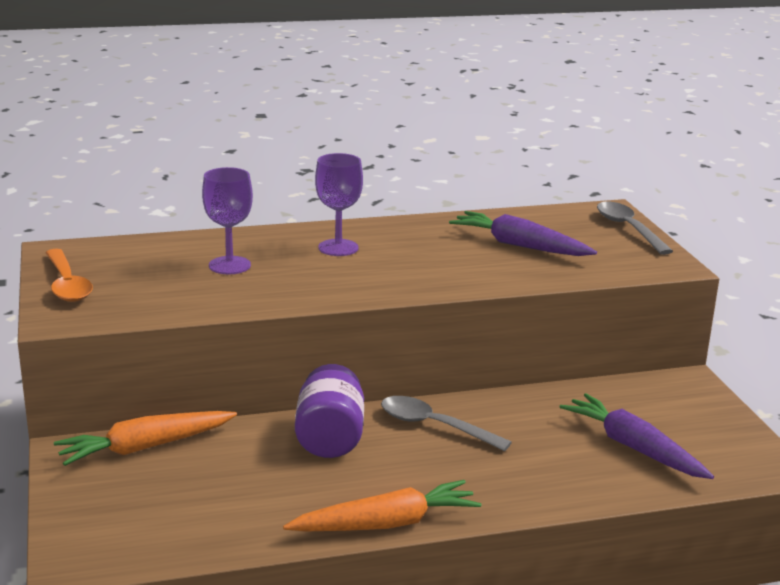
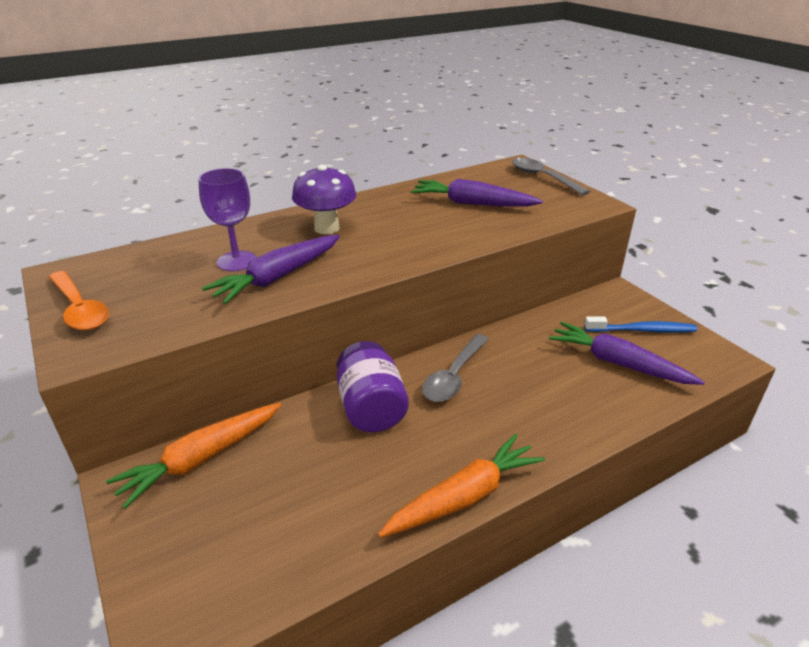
camera: 15 degrees left, 10 degrees up
purple goblet [315,153,363,256] -> purple mushroom [292,165,356,234]
grey spoon [381,396,512,451] -> grey spoon turned 75 degrees counterclockwise [422,334,489,402]
none -> purple carrot [202,235,340,304]
none -> blue toothbrush [584,316,698,333]

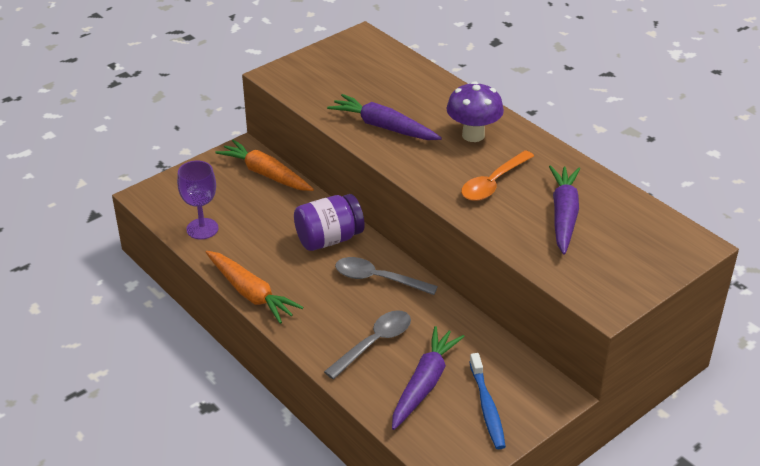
camera: 80 degrees right, 5 degrees up
orange spoon [49,271,109,331] -> orange spoon moved to [461,150,534,201]
purple goblet [198,168,256,271] -> purple goblet moved to [177,161,219,239]
grey spoon [512,158,590,195] -> grey spoon moved to [324,310,411,379]

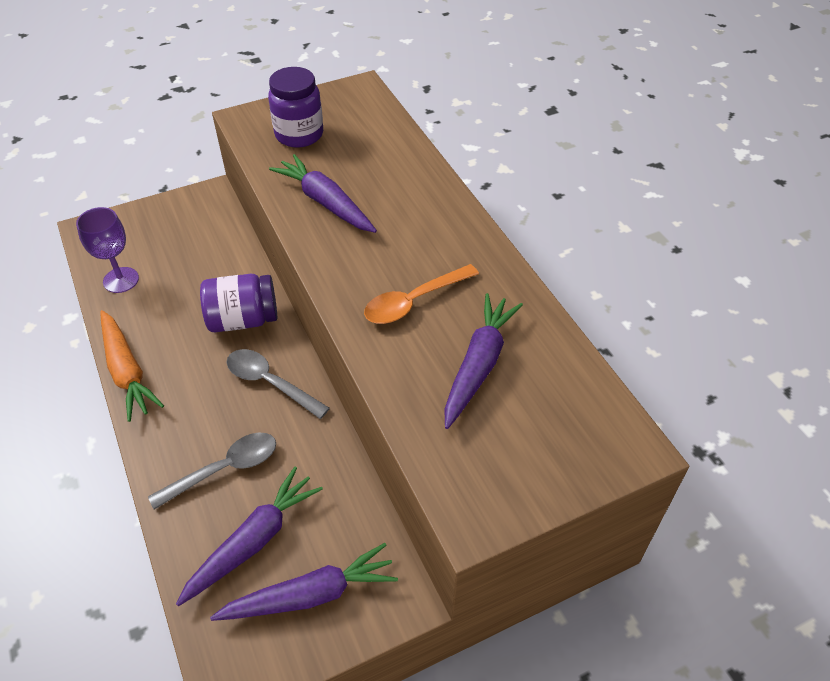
camera: 15 degrees right, 10 degrees up
orange carrot [215,140,314,191] -> none
purple mushroom [446,81,504,142] -> none
blue toothbrush [470,353,506,449] -> purple carrot [210,543,398,621]
none -> purple jar [268,67,323,148]

